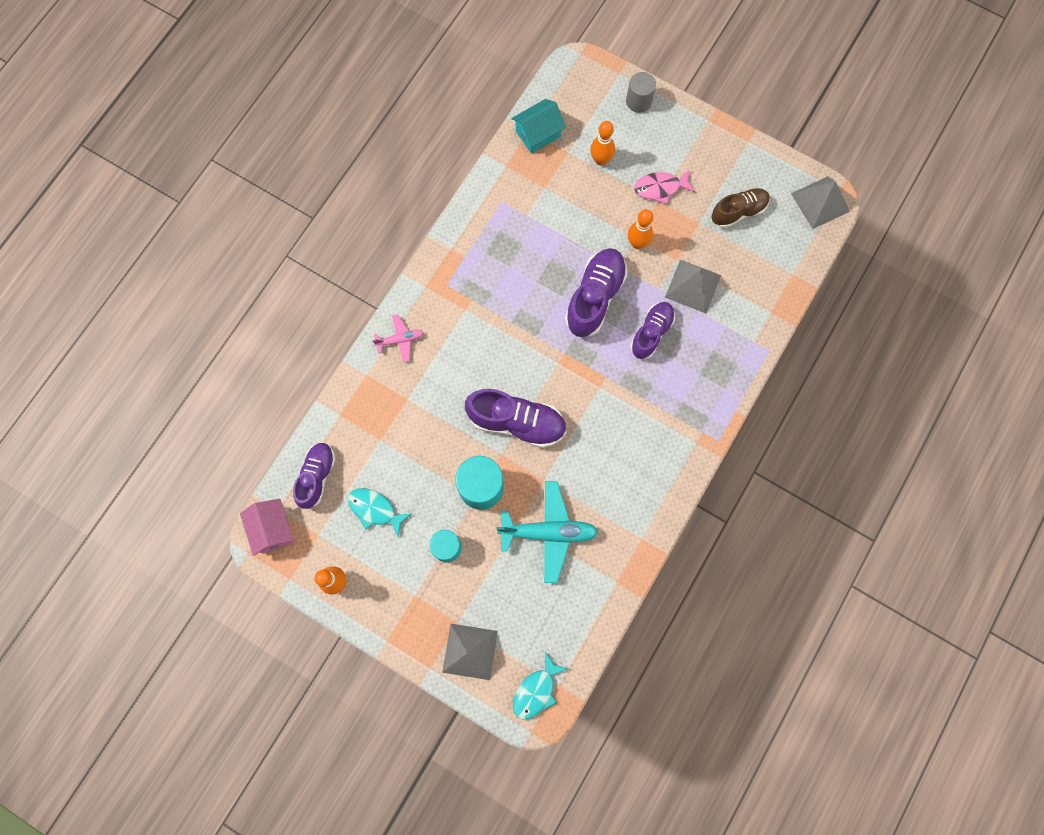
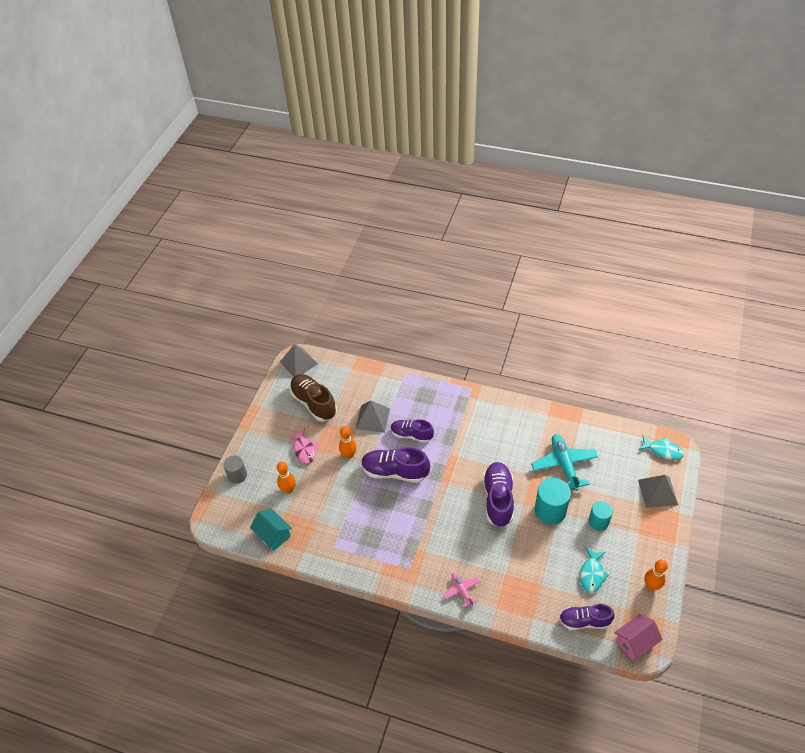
camera: 100 degrees left, 25 degrees down
brown shoe [711,188,770,228] -> brown shoe [290,374,337,422], size x1.51

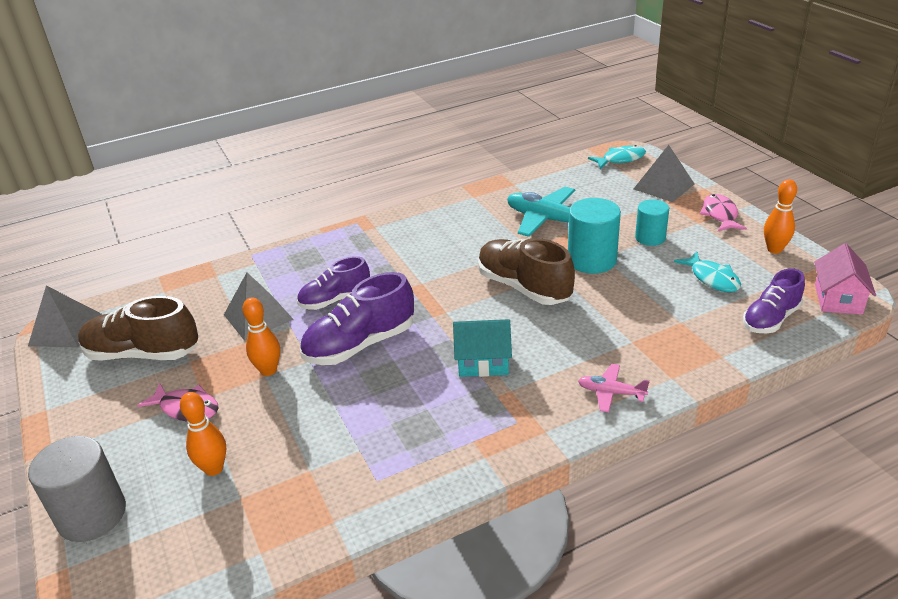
camera: 45 degrees left, 15 degrees down
grey cylinder [223,455,247,484] -> grey cylinder [28,436,126,542], size x1.57
turquoise house [250,509,292,551] -> turquoise house moved to [453,319,512,377]
purple shoe [483,462,514,528] -> brown shoe [478,238,575,305]
none -> pink fish [700,194,747,231]

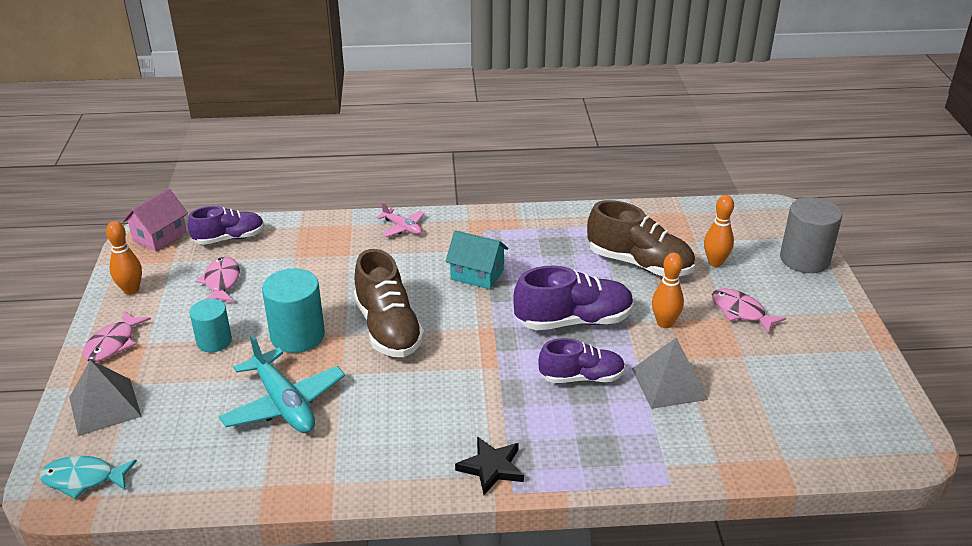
camera: 160 degrees left, 0 degrees up
grey pyramid [28,286,102,348] -> none
brown shoe [78,296,198,361] -> brown shoe moved to [587,200,695,277]
turquoise fish [674,251,741,292] -> pink fish [196,257,240,302]
none -> black star [455,437,524,495]

